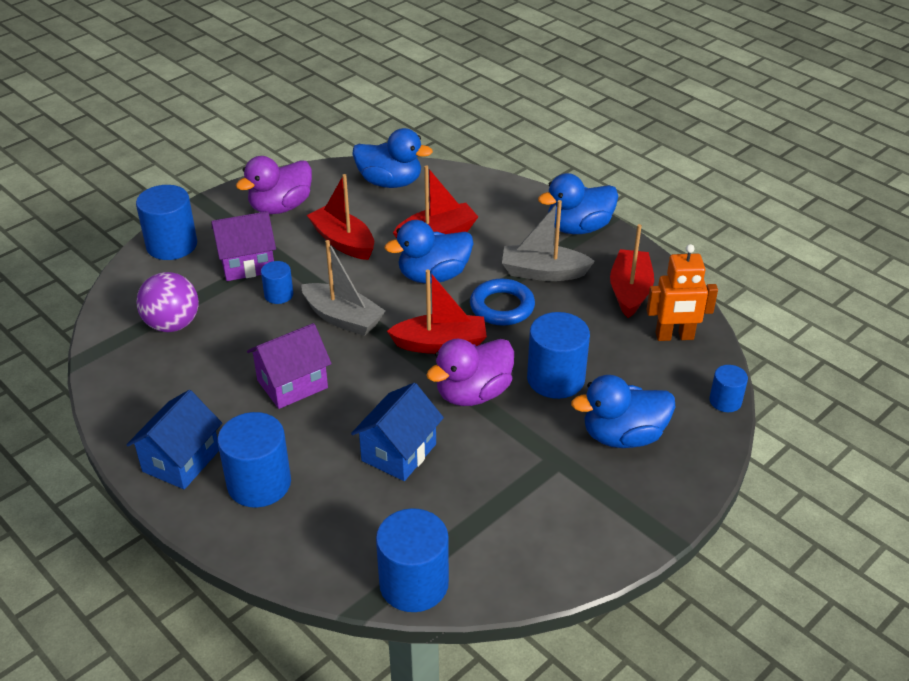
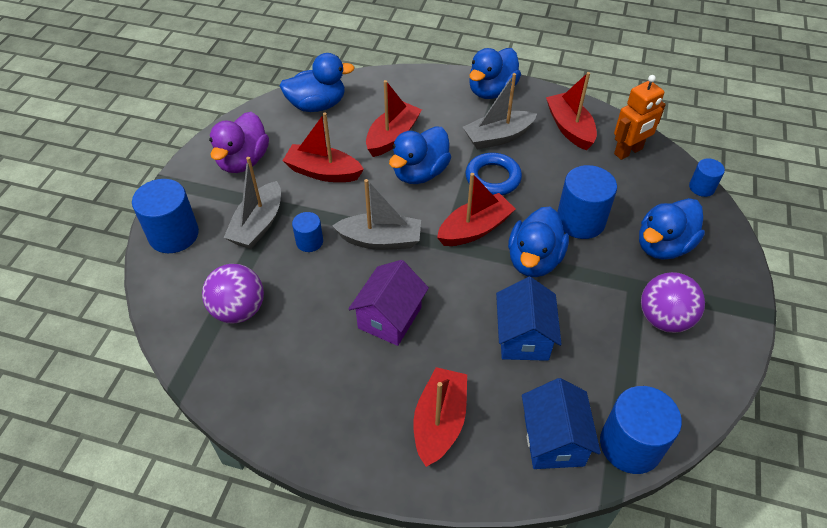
camera: 30 degrees left, 10 degrees up
blue house [127,390,222,489] -> blue house moved to [522,378,601,469]
purple house [212,211,276,281] -> grey boat [224,157,281,249]
blue cylinder [218,412,291,508] -> red boat [413,367,467,467]
purple duck [426,339,514,406] -> blue duck [508,207,569,277]
none -> purple ball [641,272,705,333]

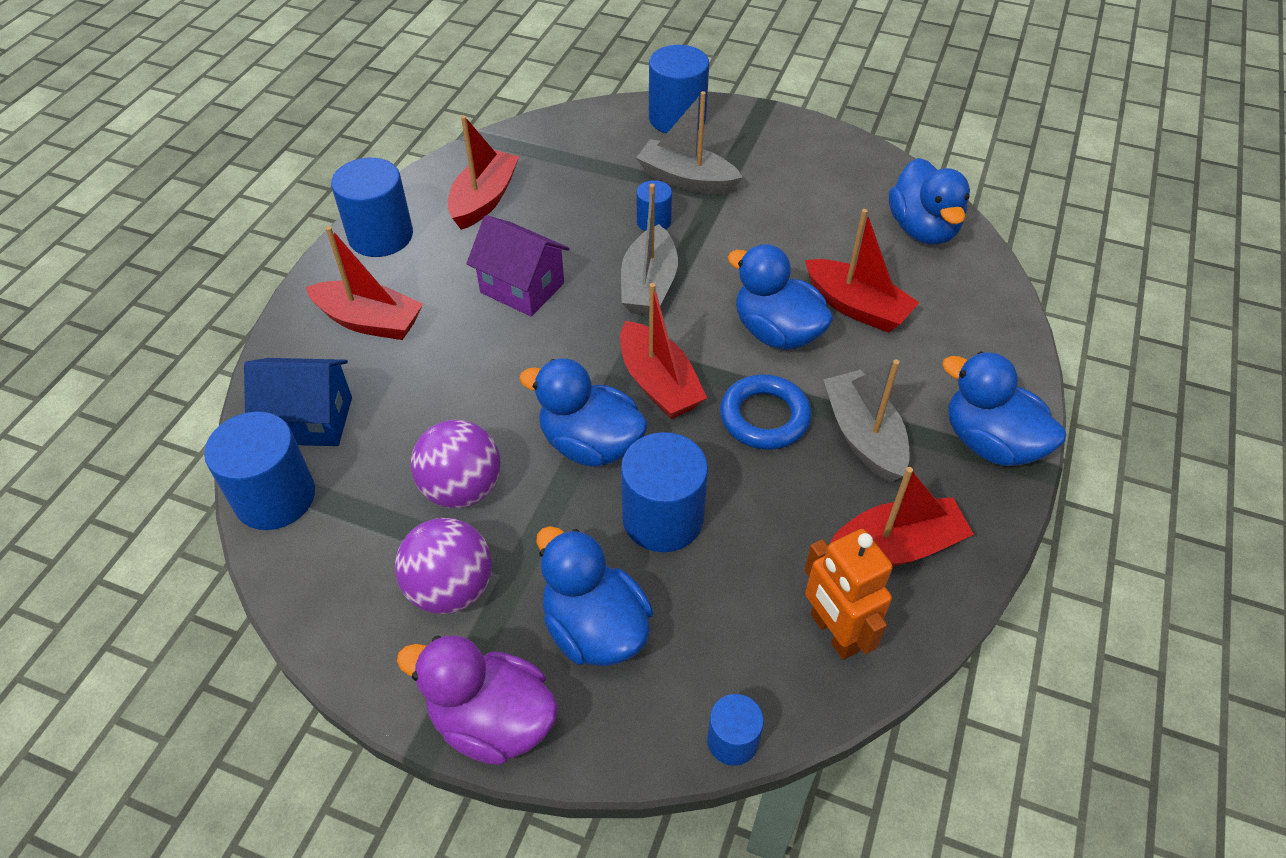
camera: 95 degrees right, 0 degrees up
purple ball [202,264,264,324] -> purple ball moved to [411,420,500,508]
purple duck [209,112,269,173] -> purple duck moved to [397,636,558,765]
red boat [283,112,364,182] -> red boat moved to [448,115,519,230]
blue house [496,277,562,361] -> none
none -> blue cylinder [331,158,413,257]

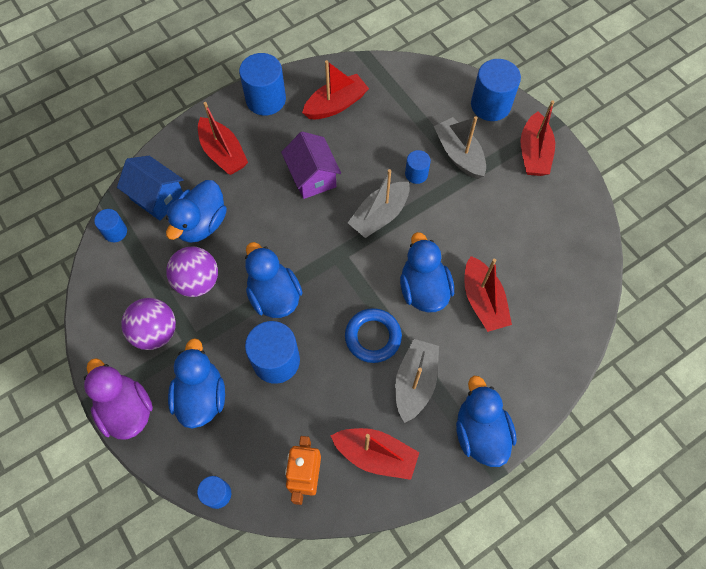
camera: 35 degrees right, 15 degrees up
blue cylinder [204,411,315,530] -> blue cylinder [94,209,127,242], size x0.54
red boat [620,283,707,419] -> red boat moved to [520,100,555,176]
blue duck [889,158,970,245] -> blue duck moved to [166,180,227,243]

